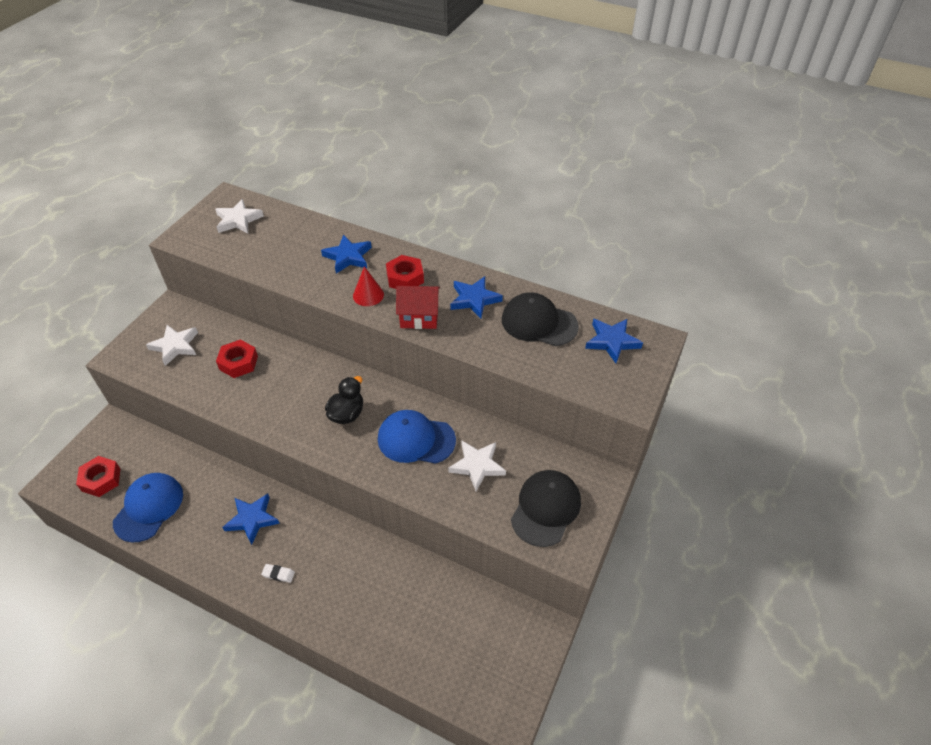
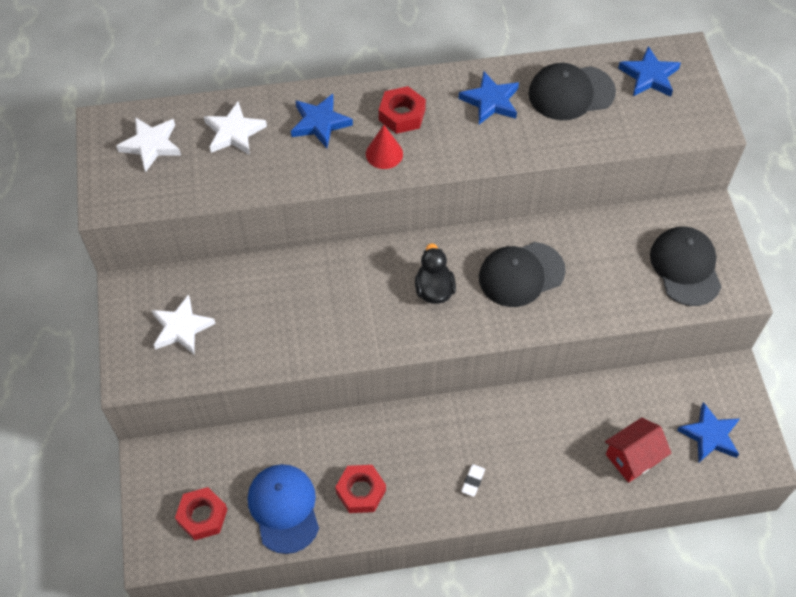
camera: 35 degrees left, 10 degrees up
red nut [216,340,258,378] -> red nut moved to [335,465,386,513]
blue star [222,493,280,545] -> blue star moved to [677,402,740,462]
white eraser [261,564,295,583] -> white eraser turned 45 degrees counterclockwise [461,464,485,497]
blue cap [378,410,456,464] -> black cap [479,242,566,307]
red house [396,286,440,329] -> red house moved to [605,417,671,483]
white star [448,440,506,491] -> white star moved to [204,102,267,155]

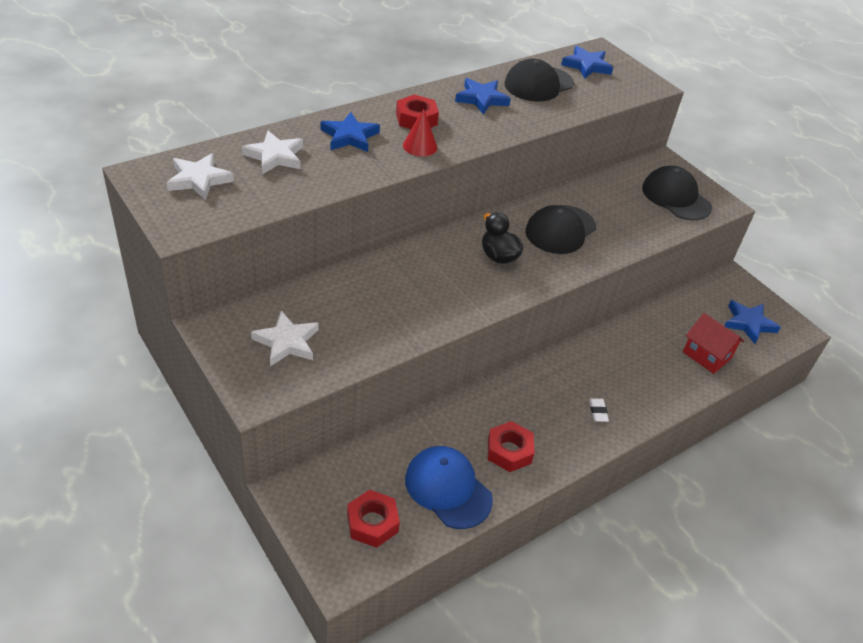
camera: 30 degrees left, 15 degrees down
red house [605,417,671,483] -> red house turned 75 degrees counterclockwise [683,313,744,374]

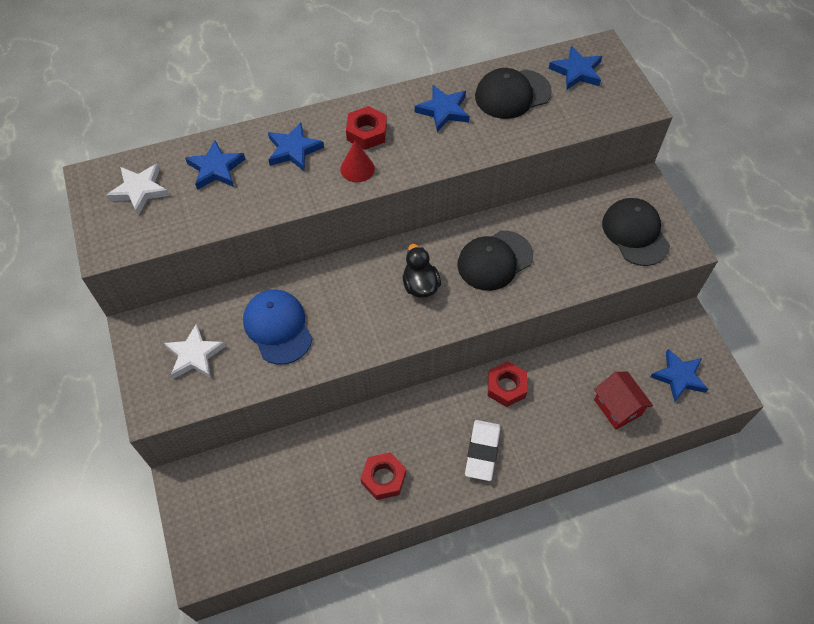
camera: 20 degrees right, 15 degrees up
white star [242,131,303,174] -> blue star [185,140,245,190]
red nut [347,490,400,548] -> red nut moved to [488,361,527,407]
blue cap [405,446,493,529] -> blue cap moved to [243,289,312,365]
white eraser [589,398,609,422] -> white eraser [465,420,500,481], size x2.07

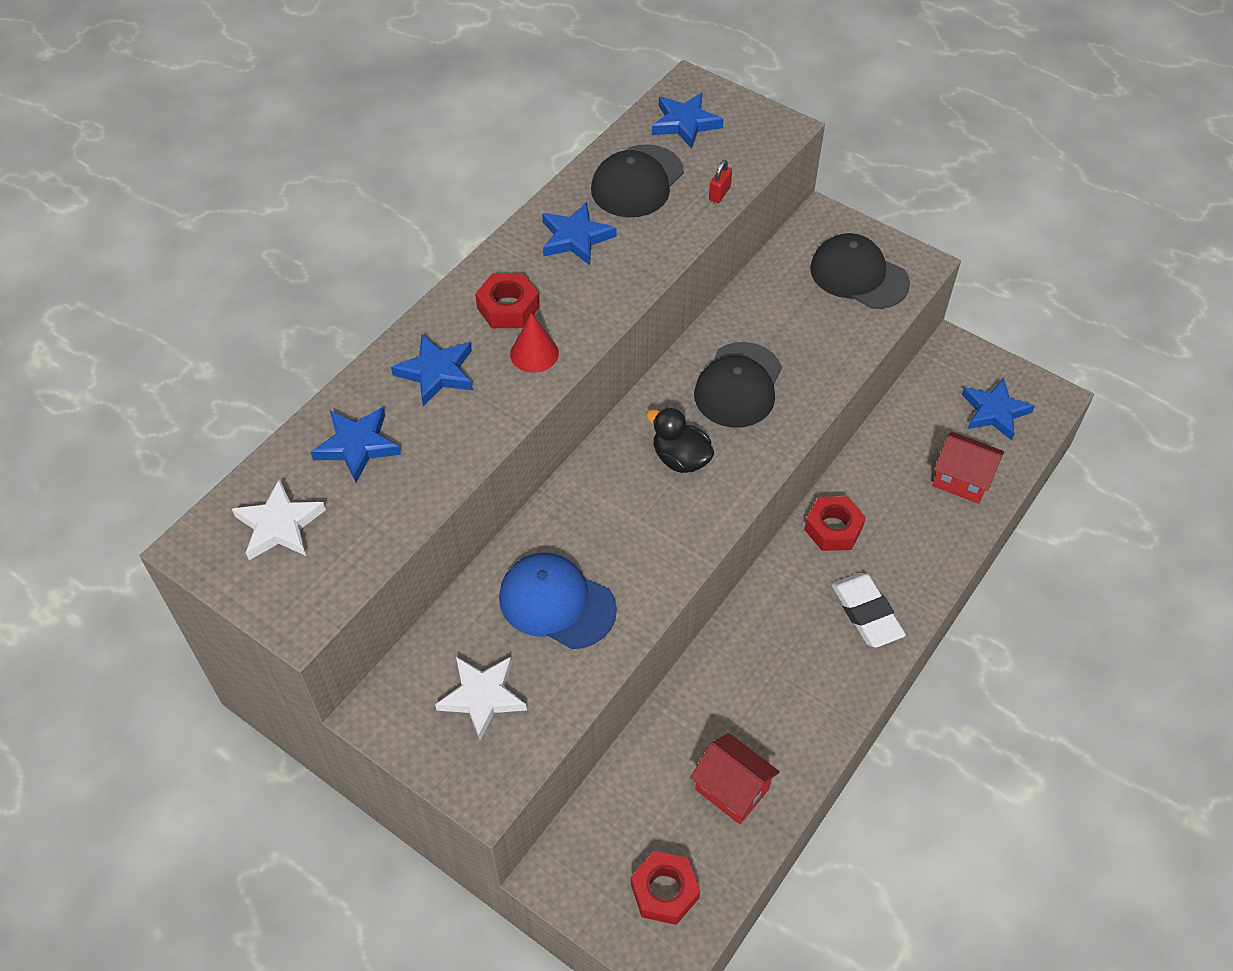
camera: 35 degrees left, 5 degrees down
red nut [361,452,406,500] -> red nut moved to [631,851,700,925]
none -> red house [690,733,780,824]
none -> red padlock [709,160,732,203]

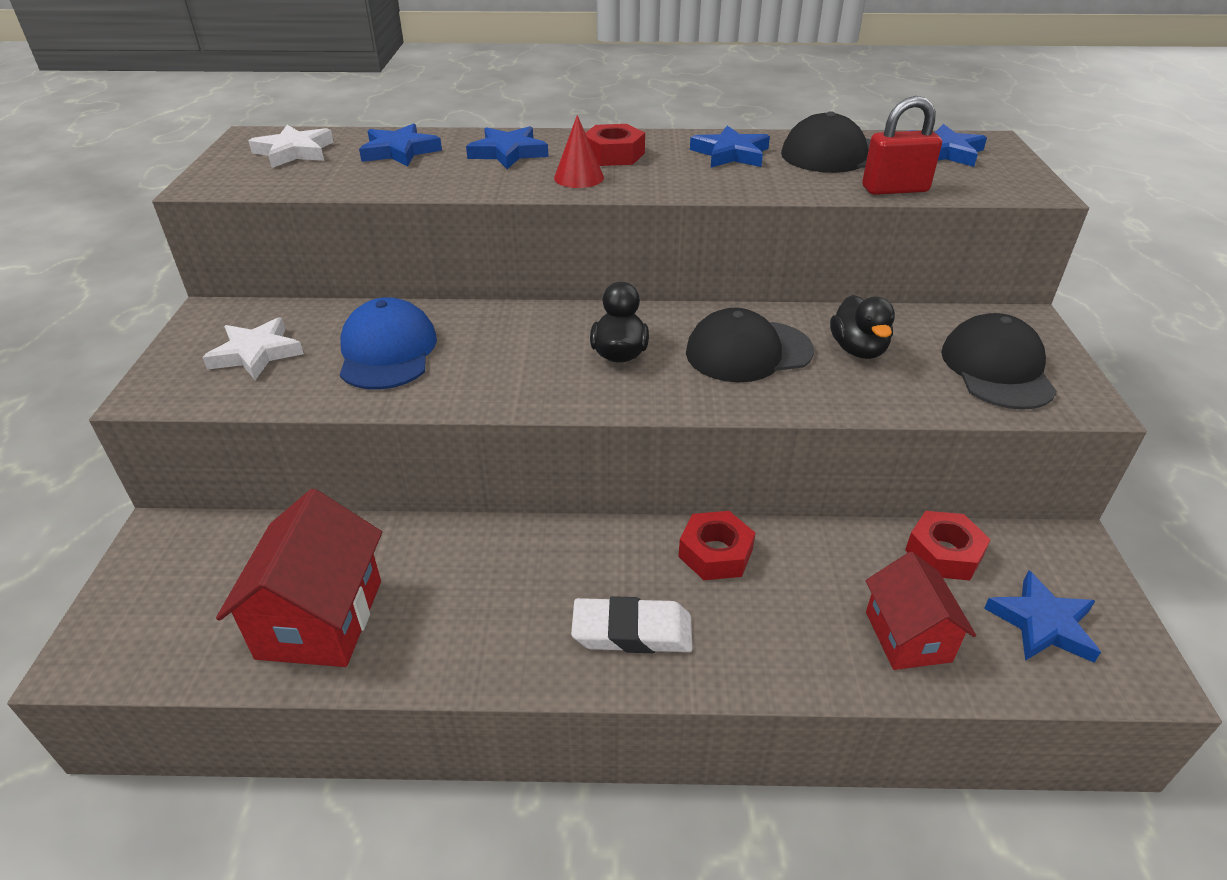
camera: 55 degrees right, 15 degrees down
red nut [631,851,700,925] -> red nut moved to [905,511,991,580]
red house [690,733,780,824] -> red house [216,489,382,667], size x1.53
red padlock [709,160,732,203] -> red padlock [862,96,942,195], size x1.89
white eraser [832,573,906,648] -> white eraser turned 60 degrees clockwise [571,596,693,653]
none -> black duck [830,295,895,359]

